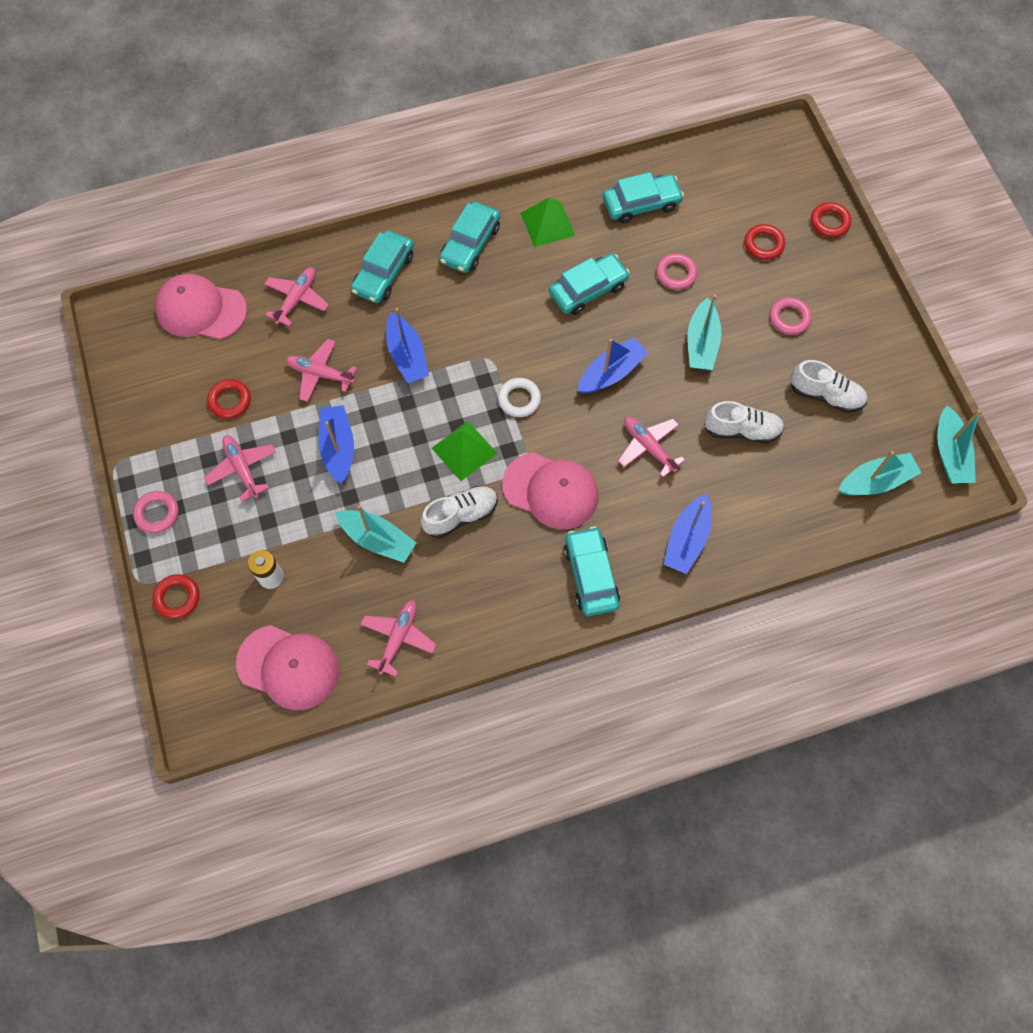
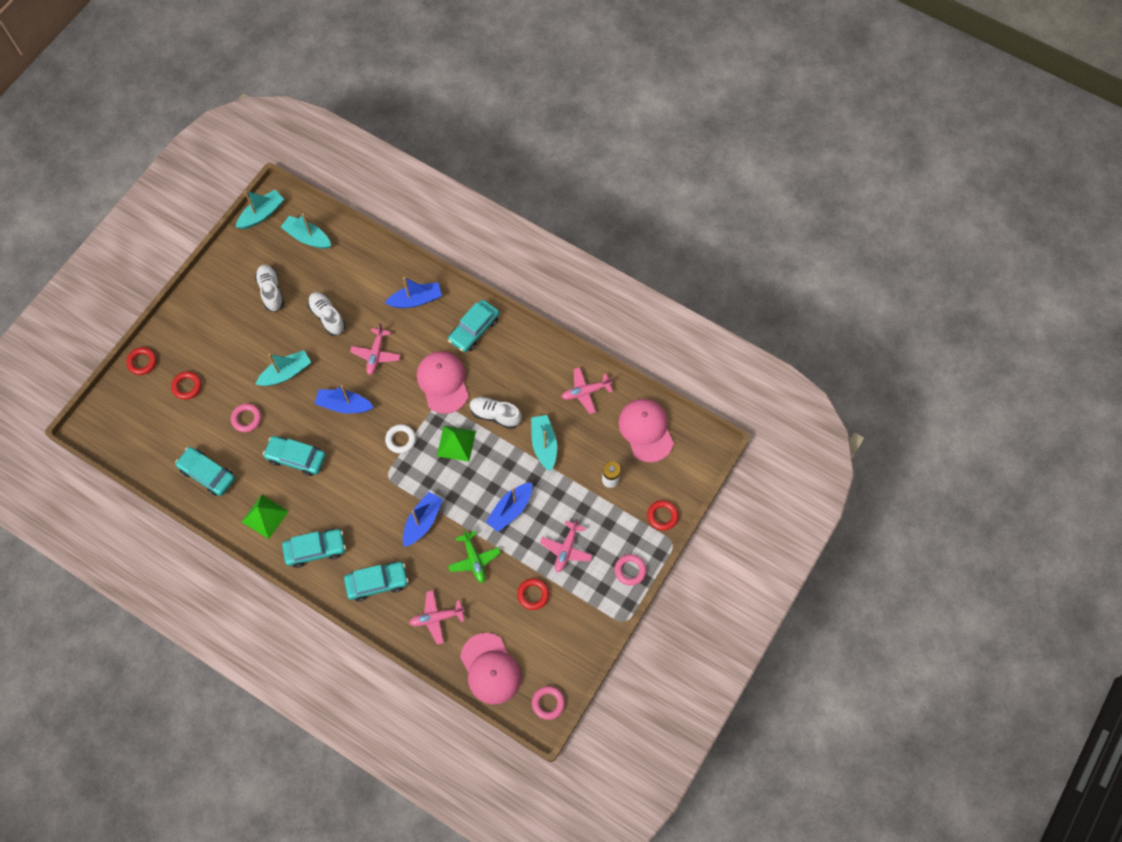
camera: 130 degrees left, 0 degrees up
pink plane [286,339,357,402] -> green plane [448,529,501,583]
pink ring [770,297,812,335] -> pink ring moved to [532,686,565,720]

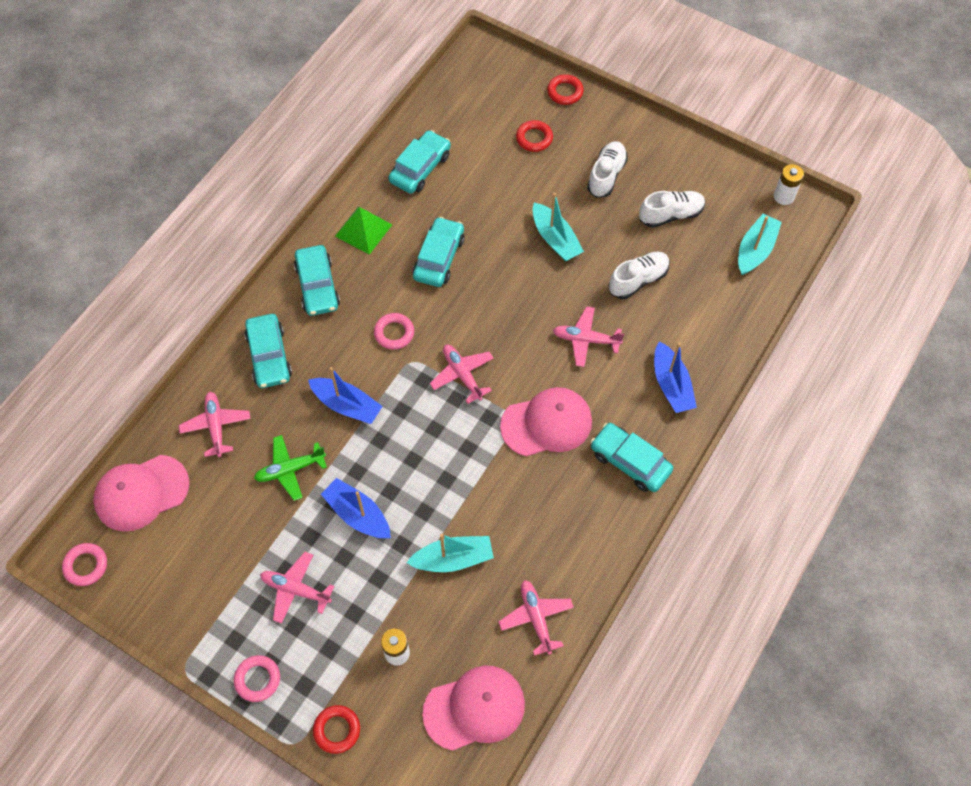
camera: 90 degrees right, 5 degrees down
pink ring [231,403,261,432] -> pink ring moved to [374,313,414,350]
turquoise boat [236,190,284,229] -> white battery [774,164,804,205]
blue boat [315,385,374,414] -> none
white ring [385,424,416,453] -> pink plane [430,345,494,404]
green pyramid [437,426,476,462] -> none
white shoe [470,396,522,429] -> white shoe moved to [587,141,628,198]
red ring [517,578,549,610] -> none

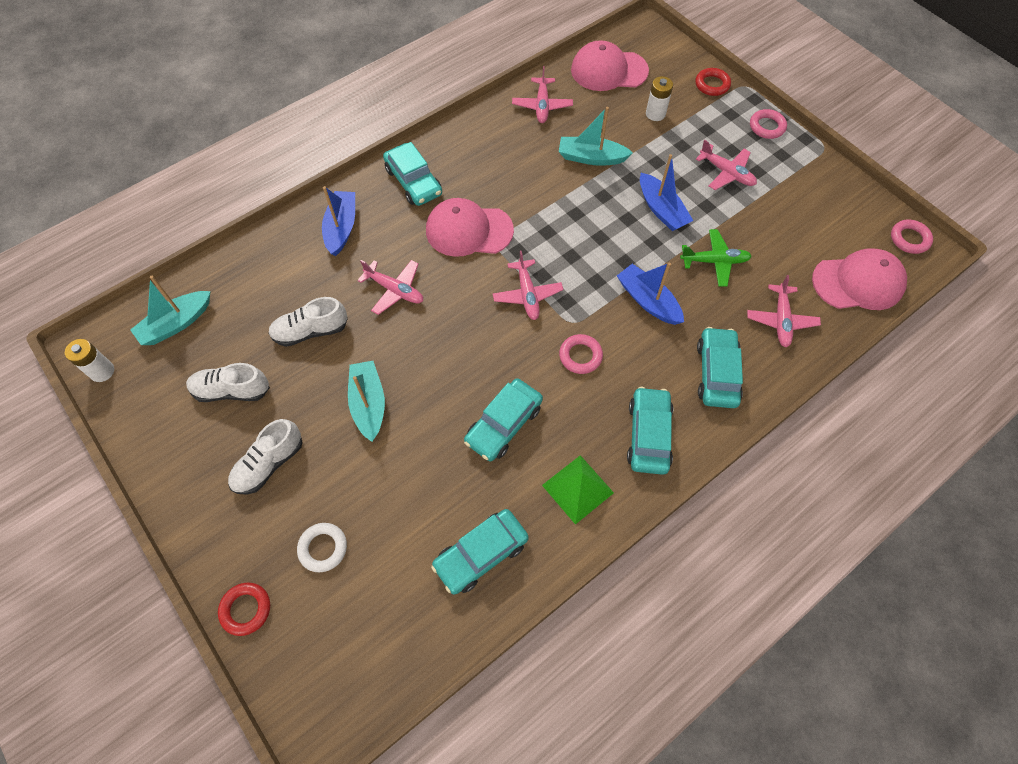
camera: 160 degrees left, 0 degrees up
red ring [516,120,553,152] -> white ring [297,523,347,572]

